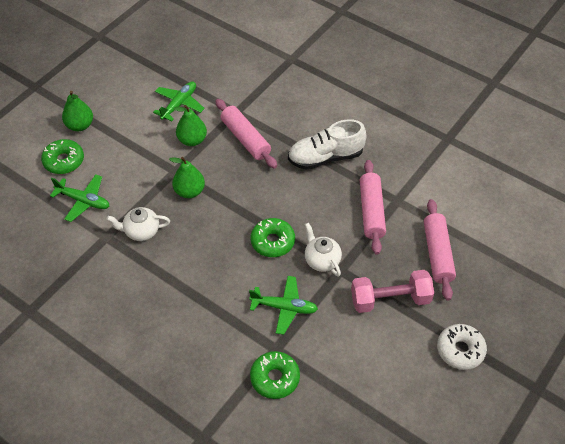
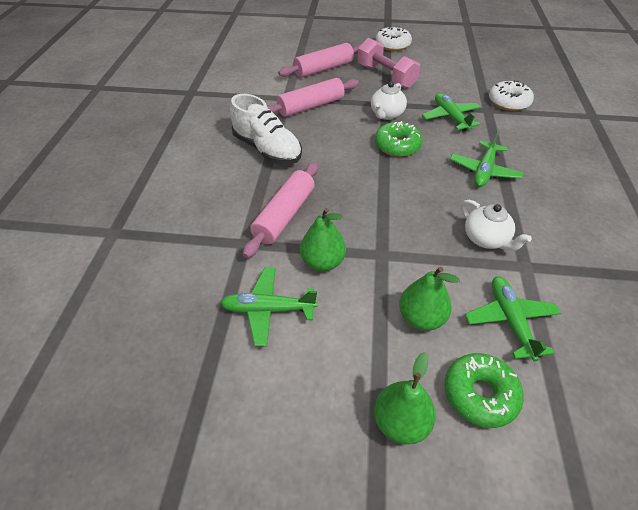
camera: 120 degrees left, 5 degrees down
green pear [169,157,205,198] -> green pear moved to [399,267,459,331]
green donut [250,351,300,399] -> white donut [489,80,534,111]
none -> green plane [450,130,524,187]

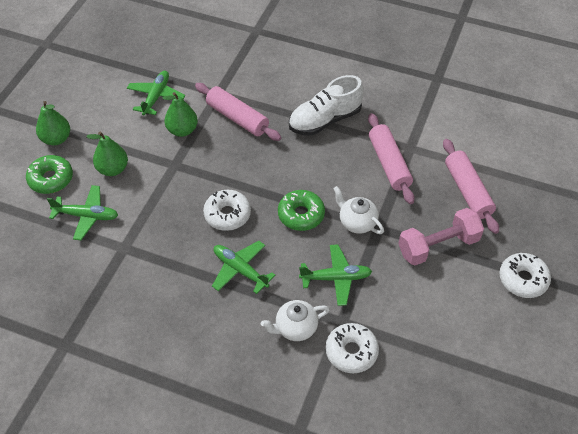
camera: 105 degrees right, 5 degrees up
white teapot [461,200,532,251] -> white teapot moved to [261,300,330,341]
none -> white donut [203,190,251,231]

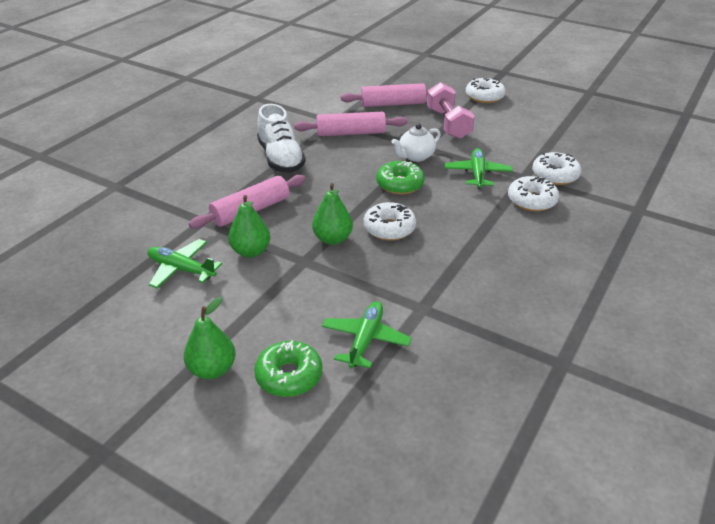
camera: 80 degrees left, 15 degrees down
green pear [86,132,128,176] -> green pear moved to [312,183,353,245]
green plane [212,241,275,294] -> none
white teapot [261,300,330,341] -> white donut [508,176,559,211]

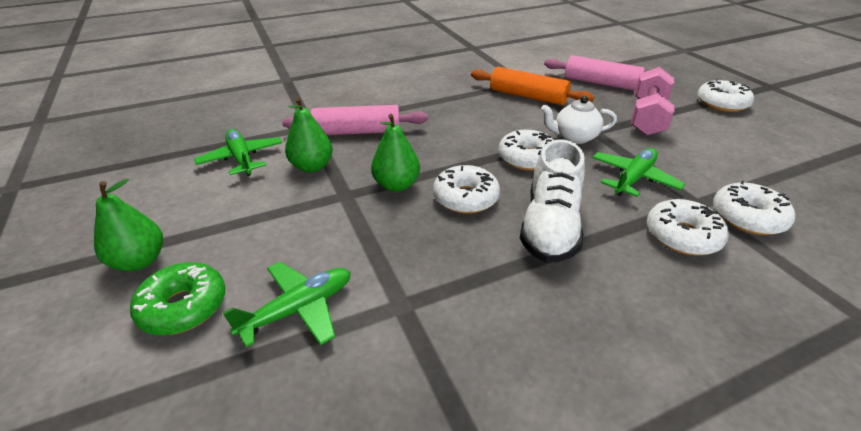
camera: 35 degrees right, 0 degrees up
white shoe [257,104,306,173] -> white shoe moved to [520,139,585,263]
pink rolling pin [294,112,408,136] -> orange rolling pin [471,67,594,105]
green donut [376,161,425,195] -> white donut [498,130,554,171]

